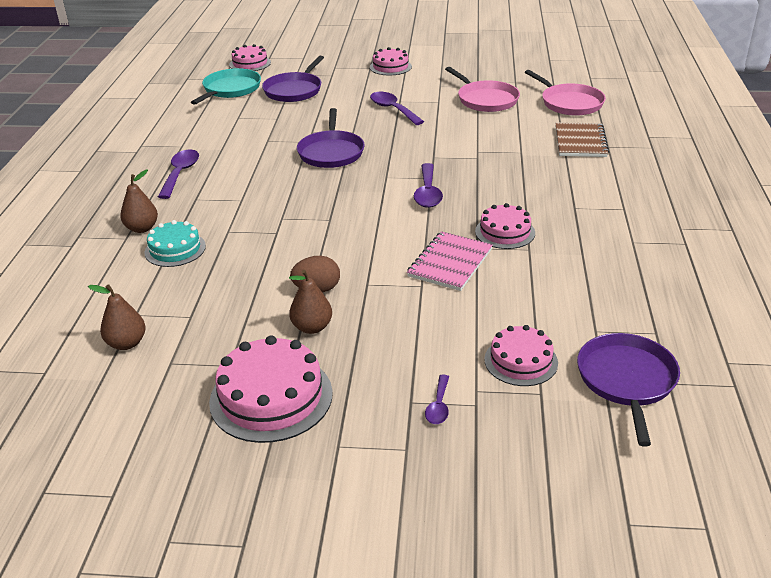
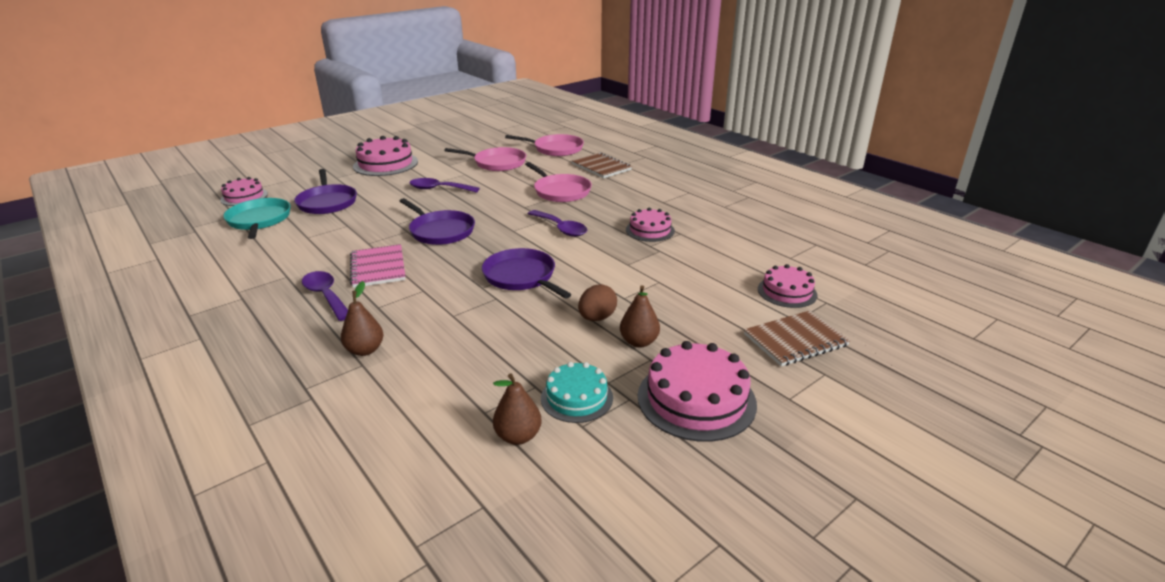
camera: 45 degrees left, 5 degrees down
turquoise cake [145,220,206,267] -> turquoise cake moved to [541,362,613,423]
pink cake [370,47,412,75] -> pink cake [353,136,418,176], size x1.62
pink notebook [407,231,493,291] -> pink notebook moved to [350,244,406,288]
purple spoon [425,375,449,424] -> brown notebook [744,310,850,366]
purple pan [577,333,680,447] -> purple pan moved to [482,248,572,298]
none -> pink pan [525,162,592,202]

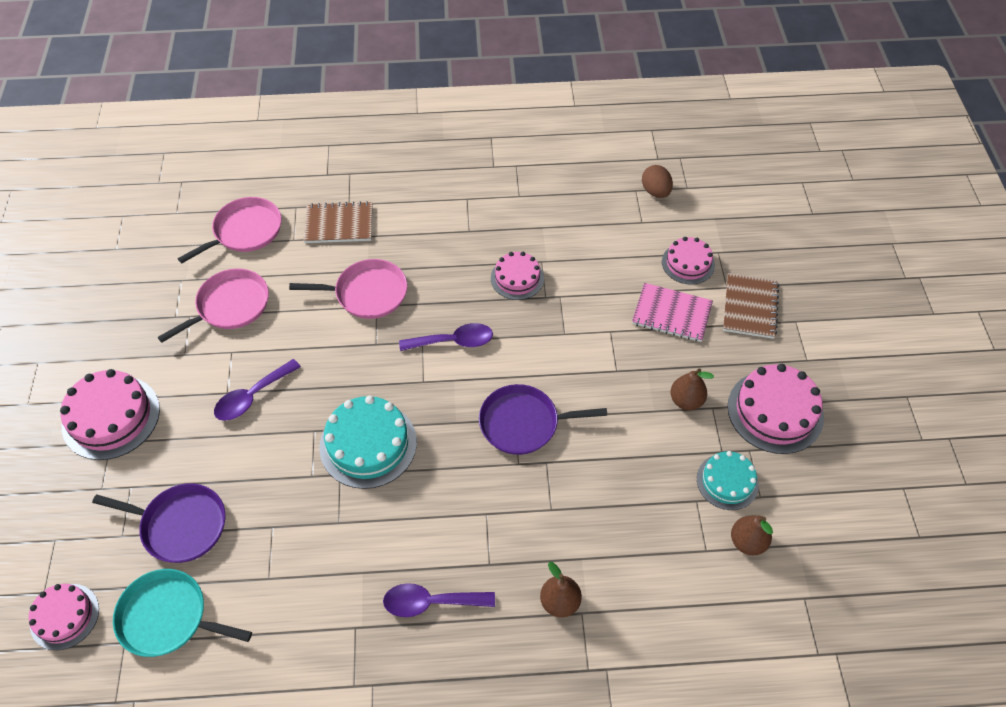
camera: 55 degrees left, 25 degrees up
pink notebook [350,244,406,288] -> pink notebook moved to [632,283,713,342]
purple pan [400,198,475,245] -> turquoise cake [319,395,417,489]
brown egg [578,284,617,321] -> brown egg moved to [642,165,673,198]

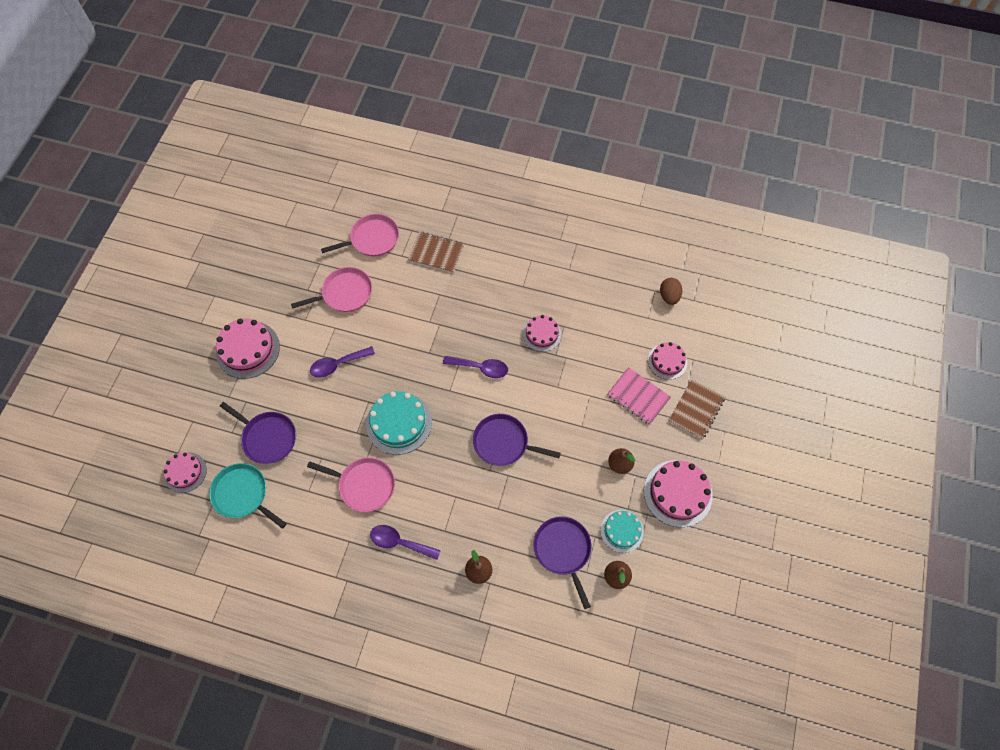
camera: 20 degrees right, 10 degrees up
pink pan [289,259,408,319] -> pink pan moved to [307,457,395,512]
none -> purple pan [533,516,592,609]

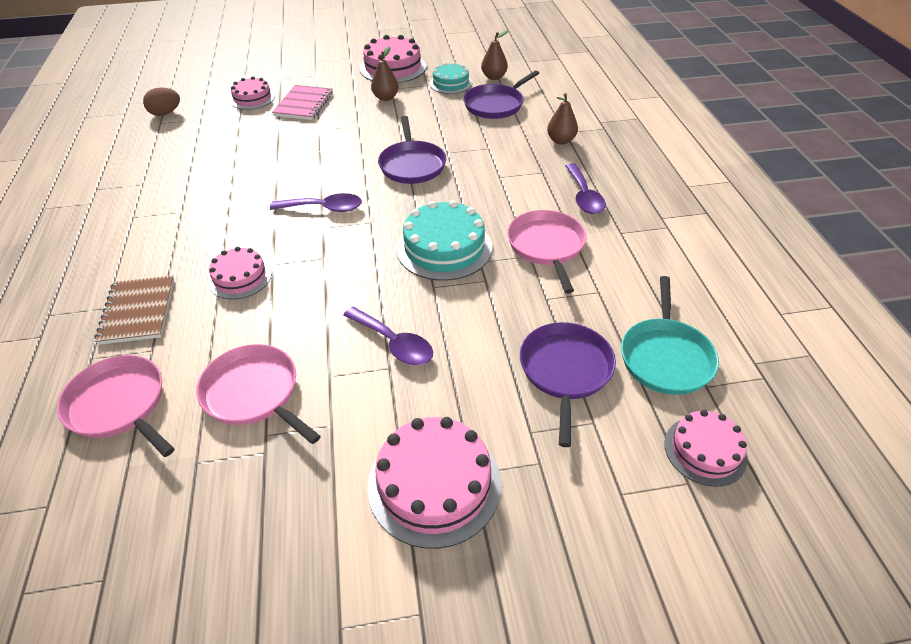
camera: 115 degrees left, 20 degrees down
purple spoon [443,356,508,378] -> purple spoon turned 105 degrees clockwise [270,193,362,212]
pink cake [523,315,561,352] -> pink cake moved to [208,247,272,299]
brown notebook [669,379,725,439] -> none

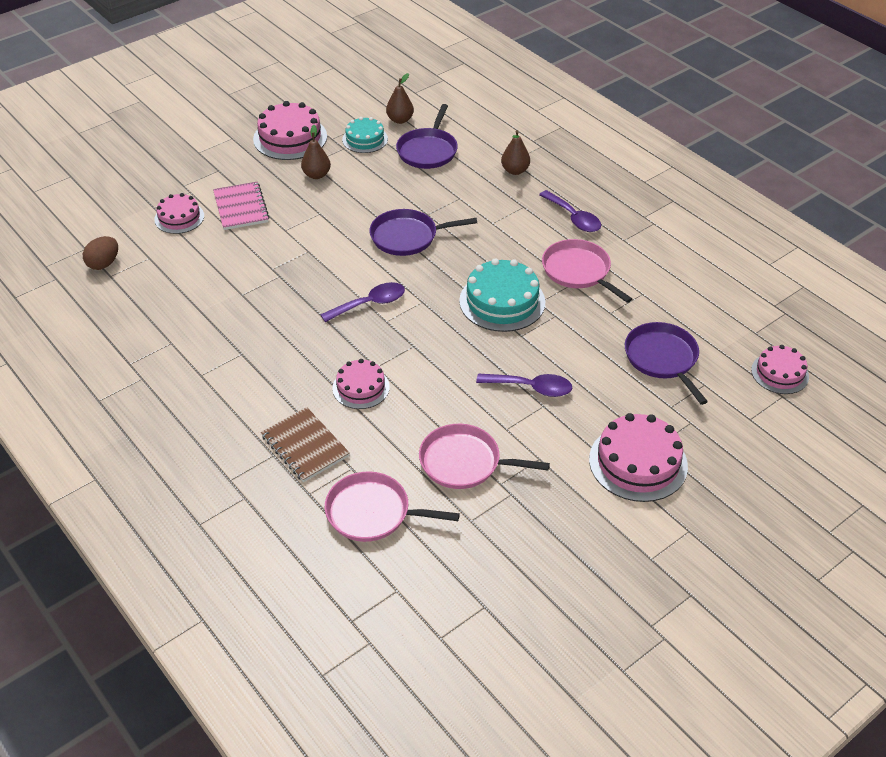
camera: 30 degrees left, 0 degrees up
purple pan [378,116,446,184] -> purple pan turned 120 degrees clockwise [369,209,477,256]
turquoise pan [621,276,719,395] -> none

